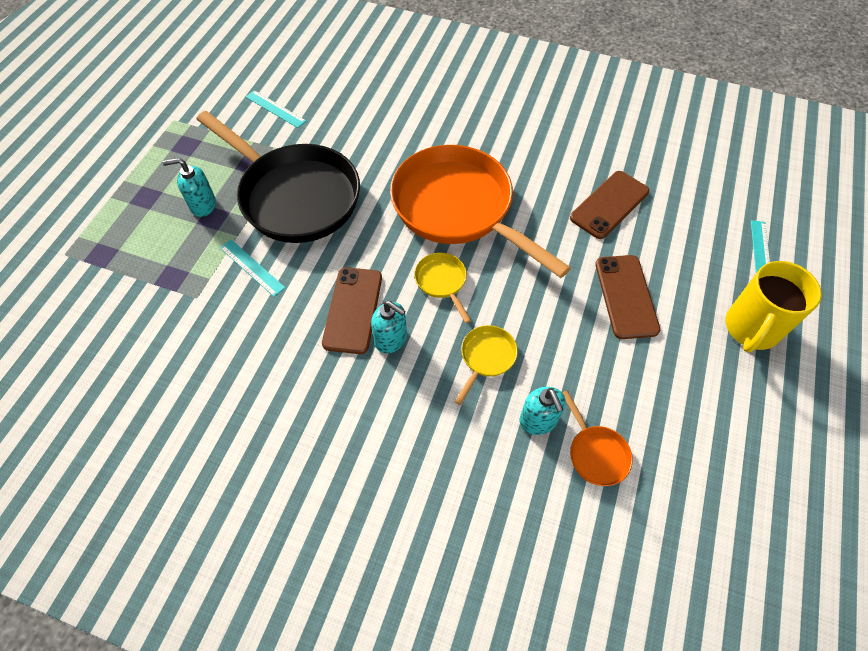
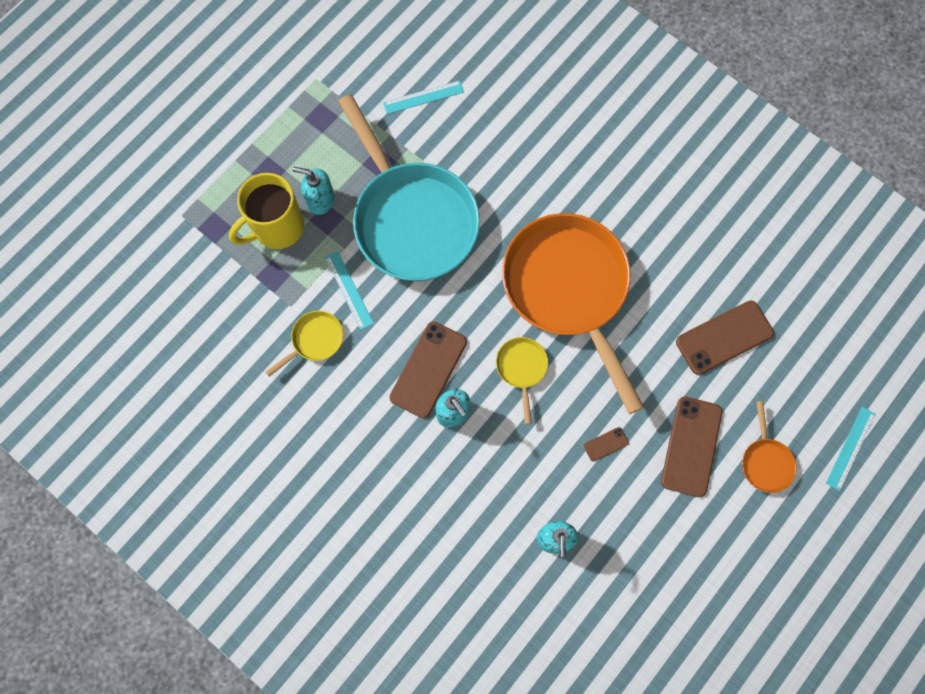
camera: 20 degrees right, 15 degrees up
black pan [196,111,360,243] -> turquoise pan [338,94,480,281]
turquoise ruler [246,90,306,128] -> turquoise ruler turned 75 degrees counterclockwise [383,81,464,114]
yellow pan [454,325,518,405] -> yellow pan moved to [266,311,343,377]
orange pan [562,391,633,486] -> orange pan moved to [742,401,796,493]
yellow mug [726,261,822,352] -> yellow mug moved to [229,173,304,249]
none -> brown phone [584,427,629,462]

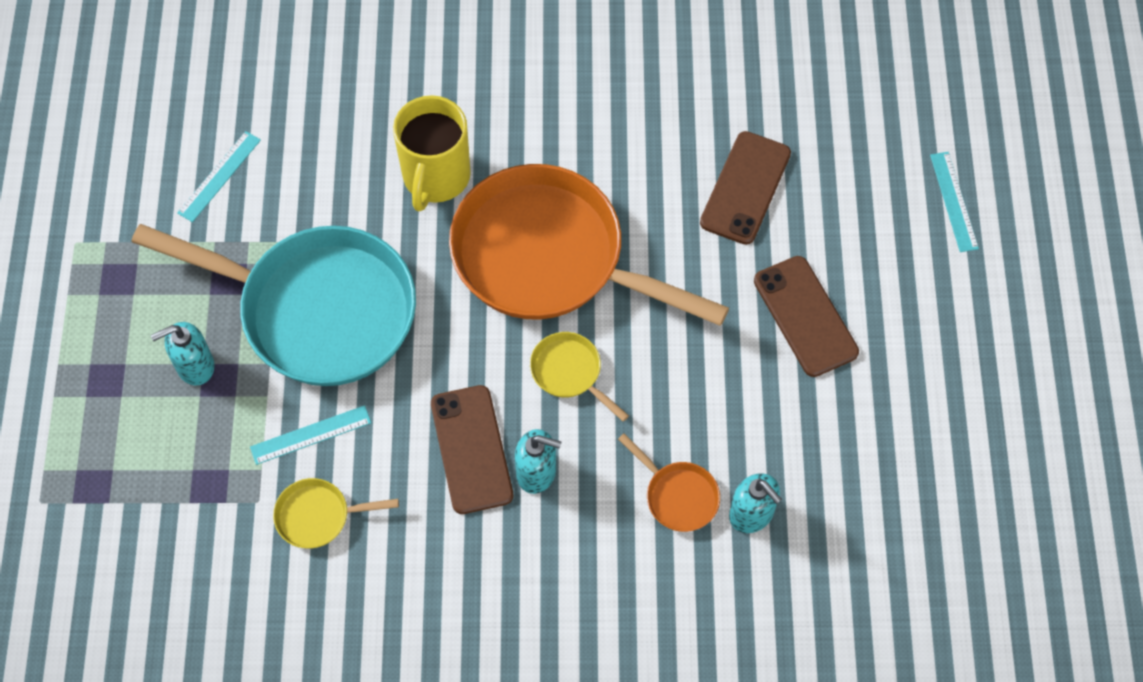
camera: 40 degrees left, 10 degrees down
yellow mug [229,173,304,249] -> yellow mug moved to [393,95,471,211]
yellow pan [266,311,343,377] -> yellow pan turned 105 degrees counterclockwise [273,478,399,548]
turquoise ruler [325,251,374,330] -> turquoise ruler turned 45 degrees counterclockwise [250,405,371,465]
brown phone [584,427,629,462] -> none
orange pan [742,401,796,493] -> orange pan moved to [618,434,720,532]

